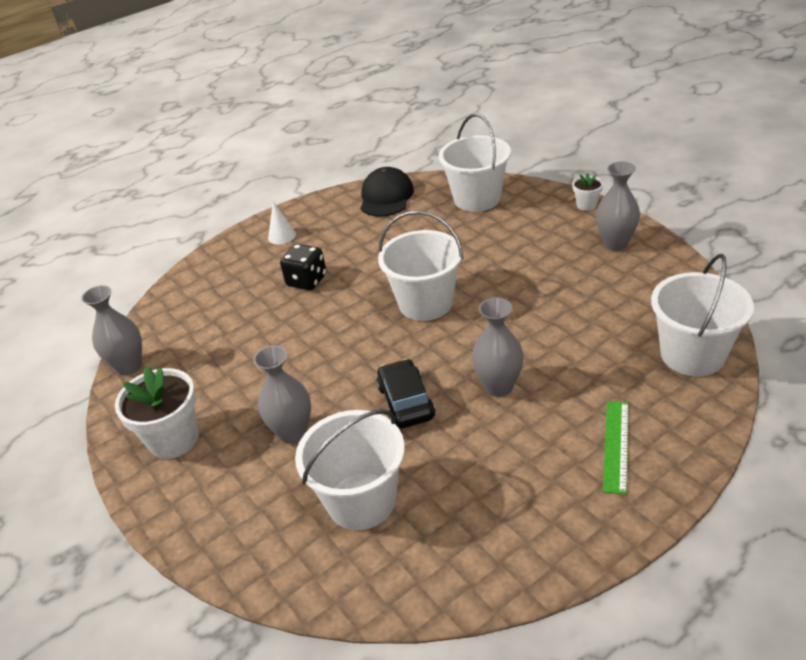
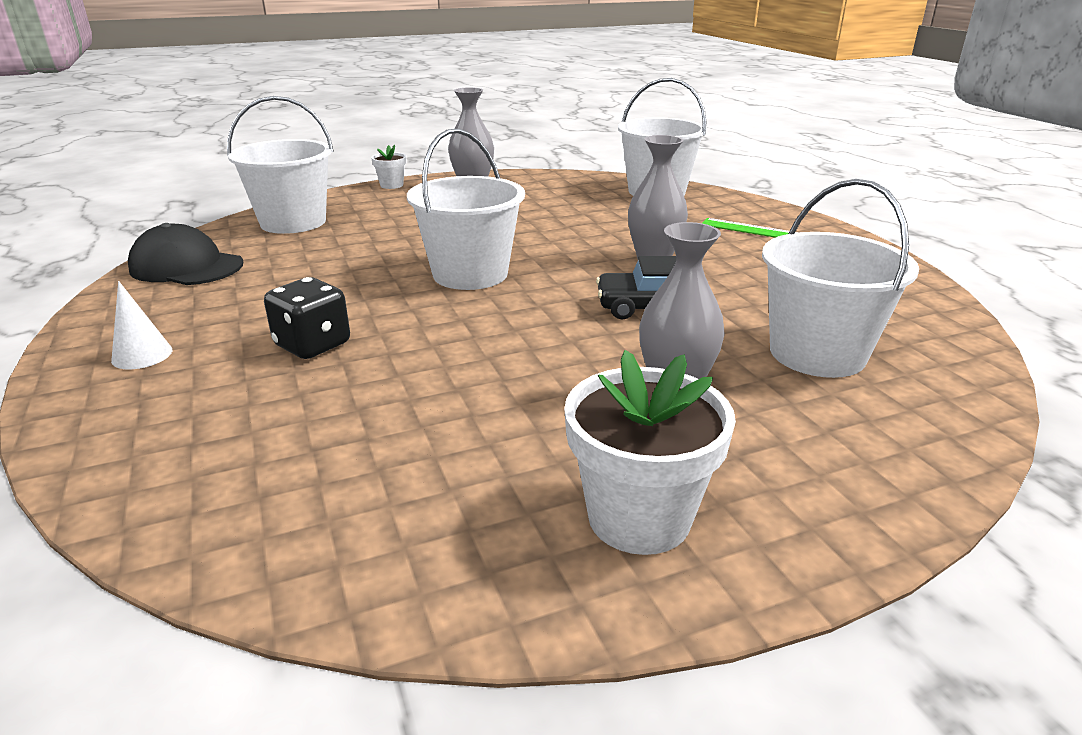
camera: 80 degrees left, 10 degrees down
grey vase [81,285,142,375] -> none

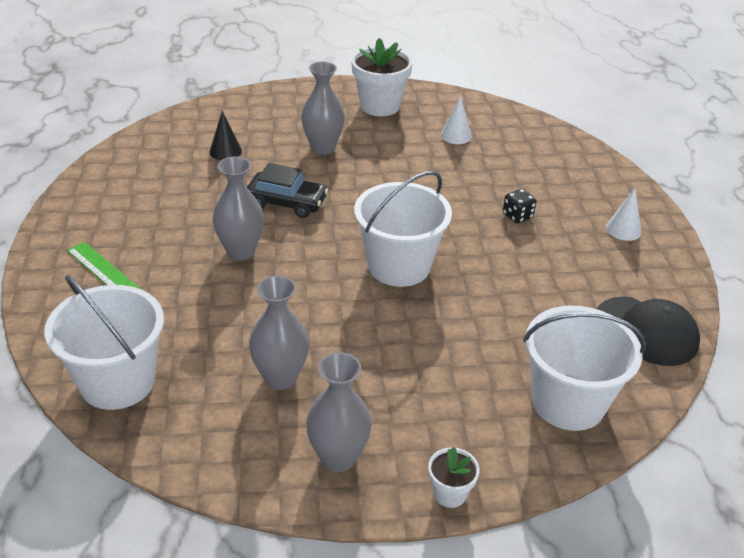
camera: 165 degrees left, 10 degrees up
black dice [264,277,350,359] -> black dice [503,189,537,223], size x0.64
white bucket [762,179,919,378] -> black cone [209,111,242,160]
none -> grey vase [249,275,309,390]
none -> white cone [441,96,472,144]

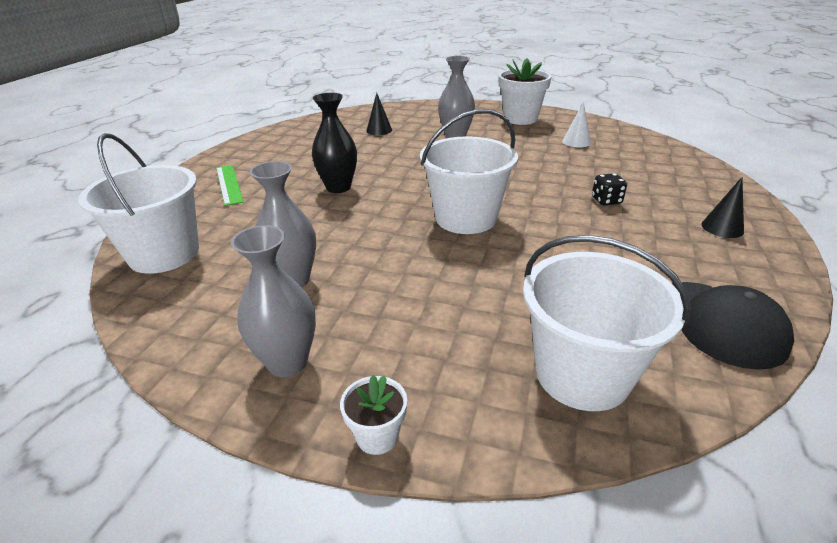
camera: 25 degrees right, 5 degrees down
grey vase [212,156,264,260] -> black vase [312,93,357,193]
black car [247,163,328,218] -> none
white cone [606,188,642,241] -> black cone [701,177,744,238]

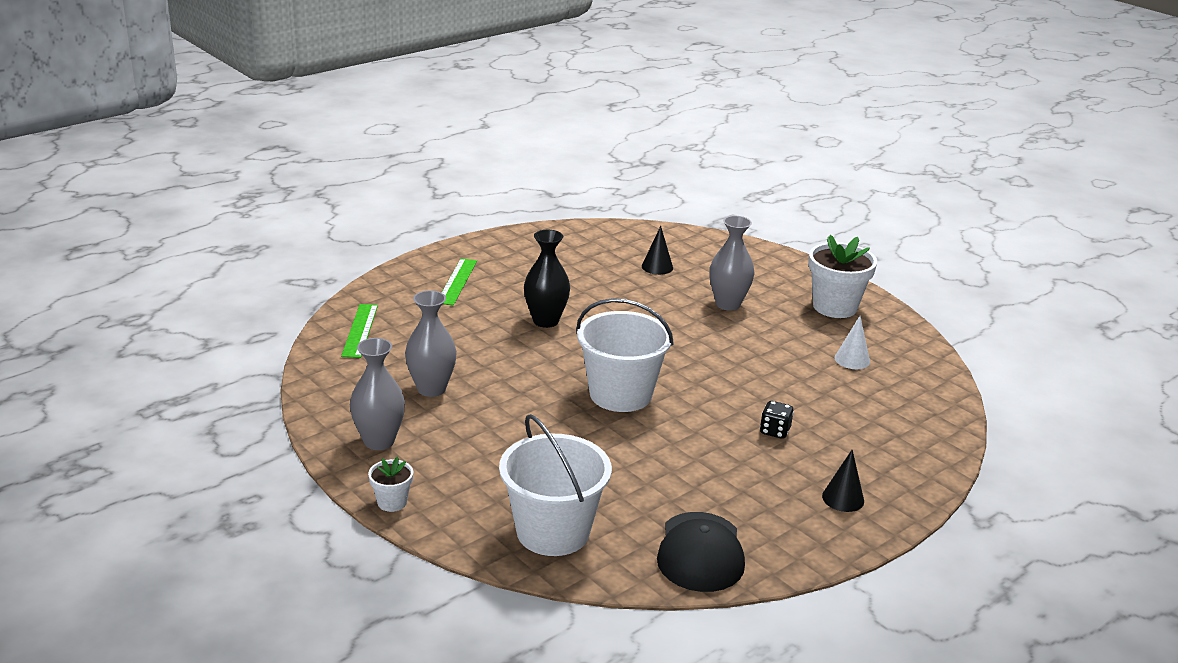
camera: 30 degrees right, 5 degrees down
white bucket [78,133,199,274] -> green ruler [341,304,378,358]

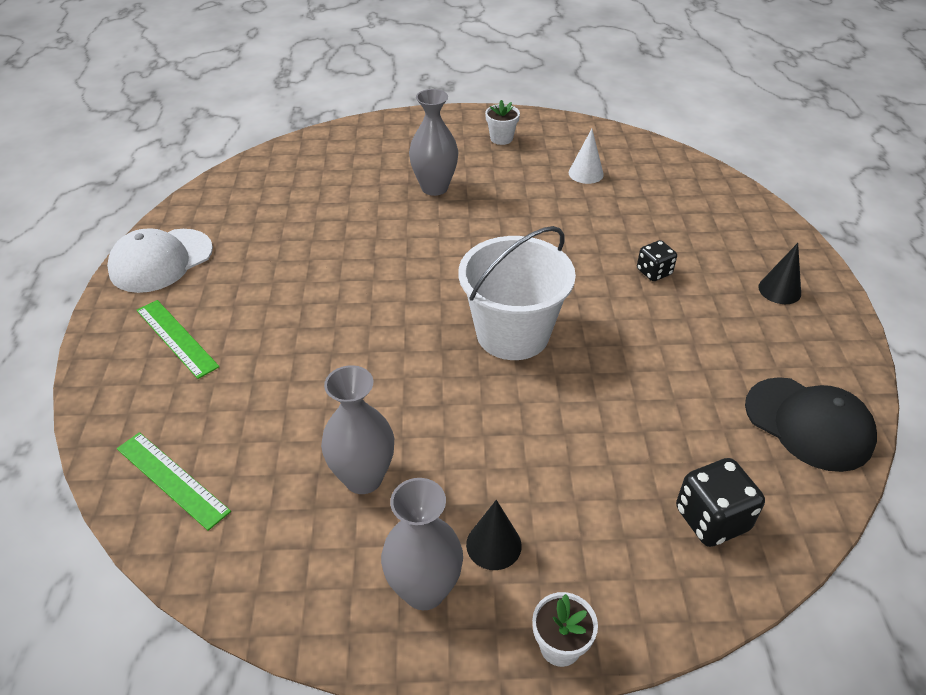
camera: 50 degrees left, 15 degrees up
white bucket [499,414,612,556] -> black dice [676,458,765,547]
black vase [524,230,570,328] -> none
black cone [642,226,673,275] -> black cone moved to [466,500,522,570]
white flower pot [808,235,877,318] -> white flower pot [485,100,520,145], size x0.51
none -> white cap [107,228,213,293]

